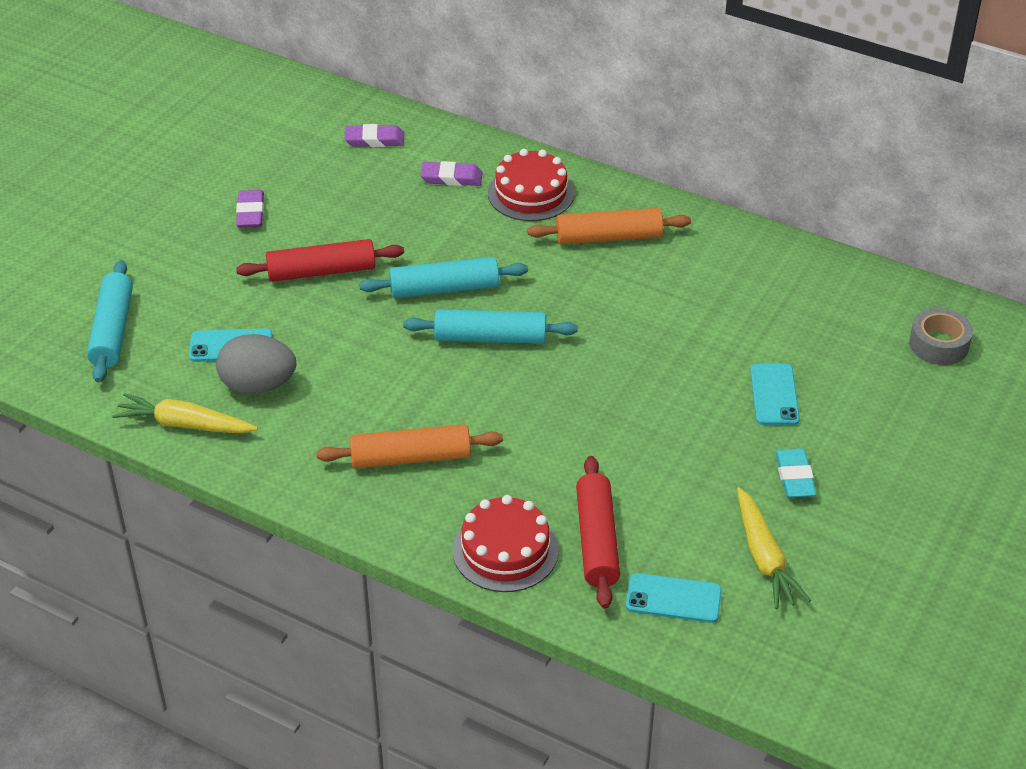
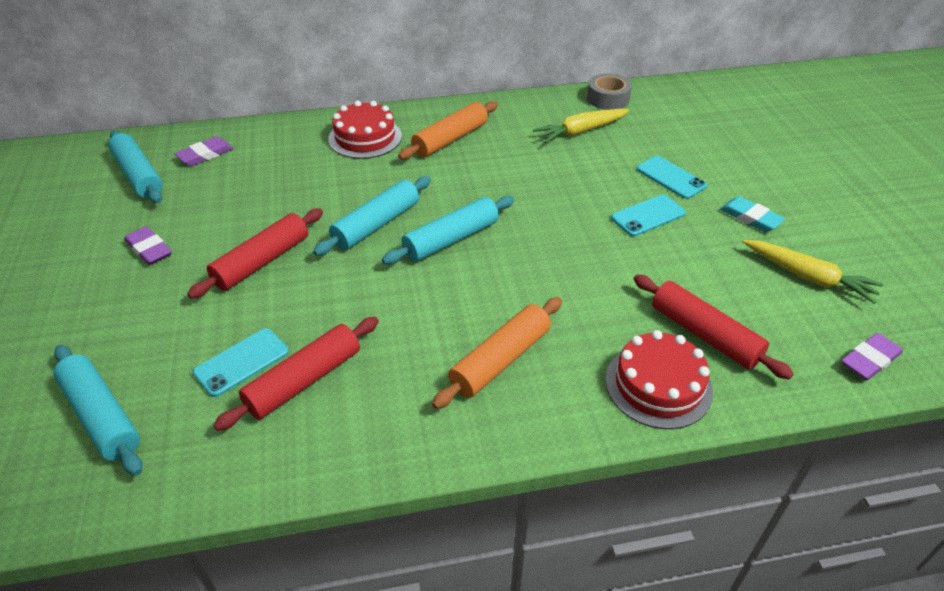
camera: 40 degrees left, 0 degrees up
yellow carrot [112,393,258,433] -> yellow carrot moved to [533,109,630,143]
grey egg [216,334,296,394] -> red rolling pin [214,317,379,431]
purple eraser [420,161,483,186] -> purple eraser moved to [841,333,903,380]
turquoise phone [626,573,722,623] -> turquoise phone moved to [611,194,686,236]
grey tape [909,308,973,365] -> grey tape moved to [587,73,632,110]
none -> turquoise rolling pin [108,130,163,203]

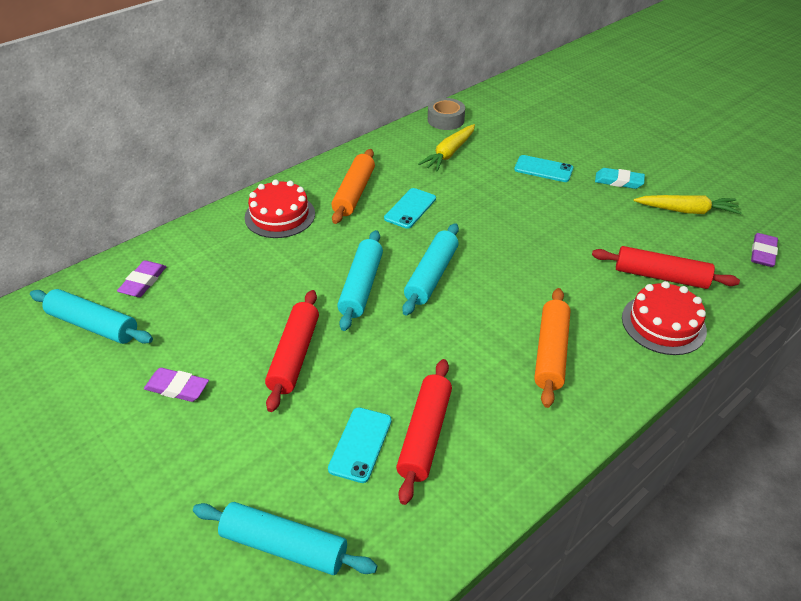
camera: 30 degrees left, 0 degrees up
turquoise phone [611,194,686,236] -> turquoise phone moved to [384,188,436,229]

